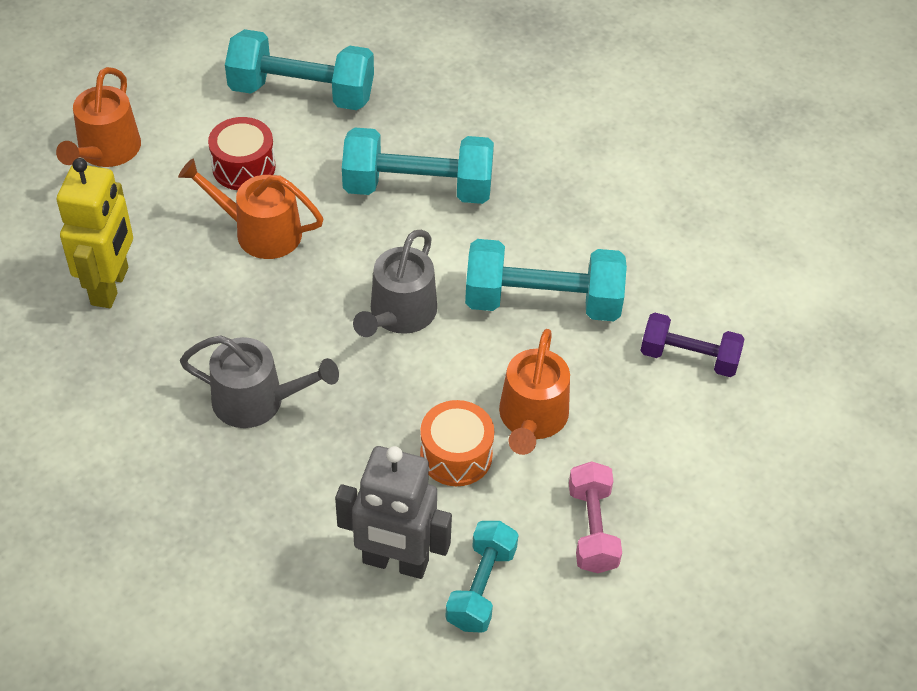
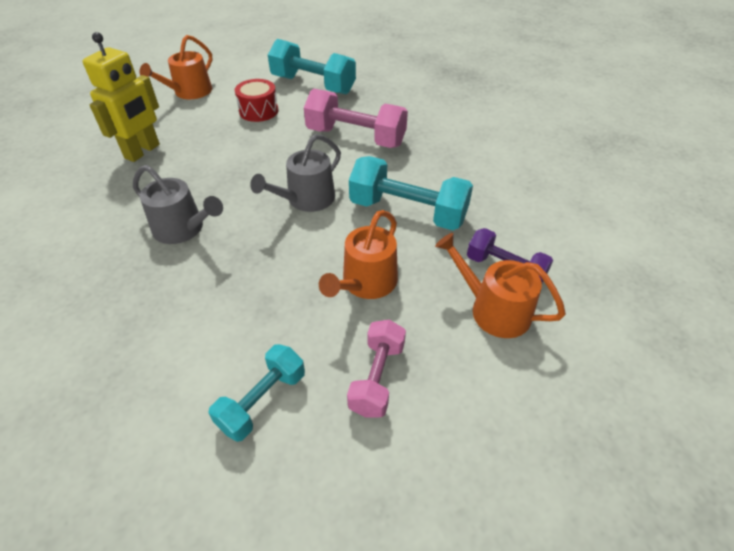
camera: 20 degrees right, 5 degrees down
orange watering can [178,158,323,259] -> orange watering can moved to [435,233,566,338]
grey robot [335,446,452,579] -> none
turquoise dumbbell [342,127,494,204] -> pink dumbbell [304,89,408,148]
orange drum [420,400,494,486] -> none

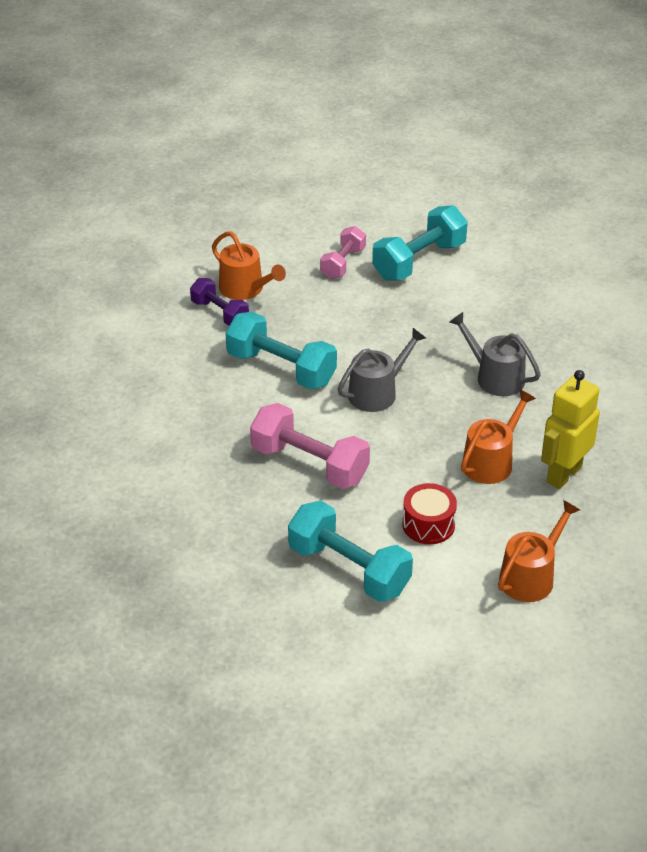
camera: 170 degrees left, 5 degrees down
turquoise dumbbell [209,344,305,442] -> turquoise dumbbell [372,205,468,281], size x1.64
orange watering can [319,210,398,299] -> orange watering can moved to [461,390,536,484]

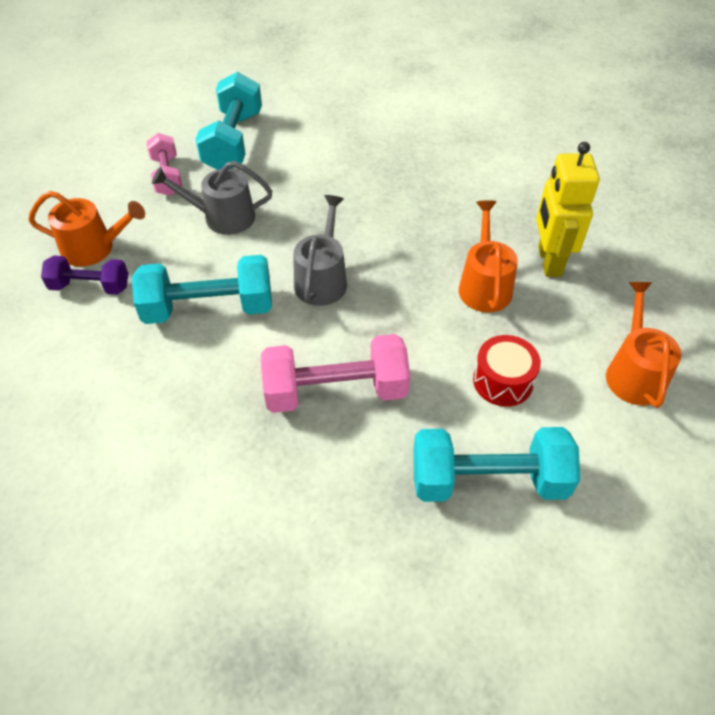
camera: 40 degrees left, 10 degrees up
grey watering can [449,312,541,396] -> grey watering can moved to [152,161,272,235]

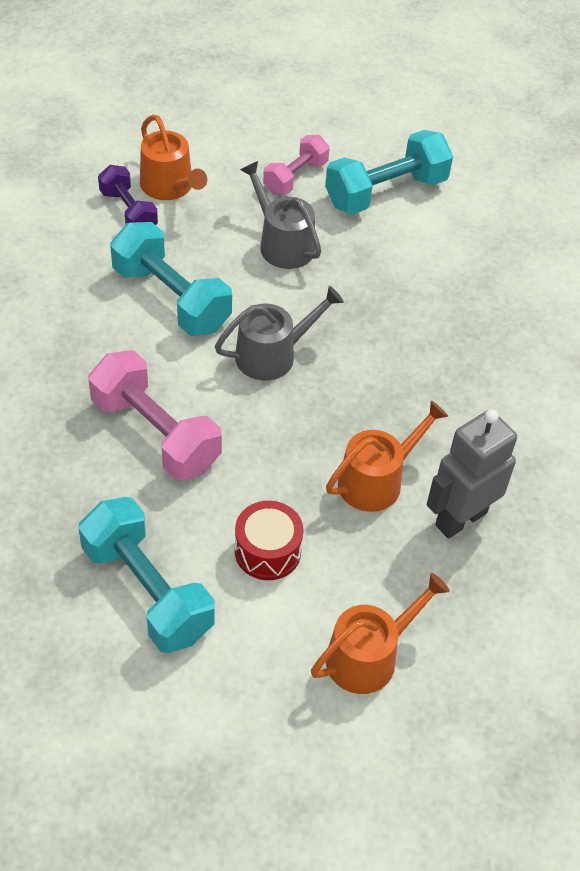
camera: 50 degrees right, 0 degrees up
yellow robot [536,142,600,277] -> grey robot [427,409,517,539]

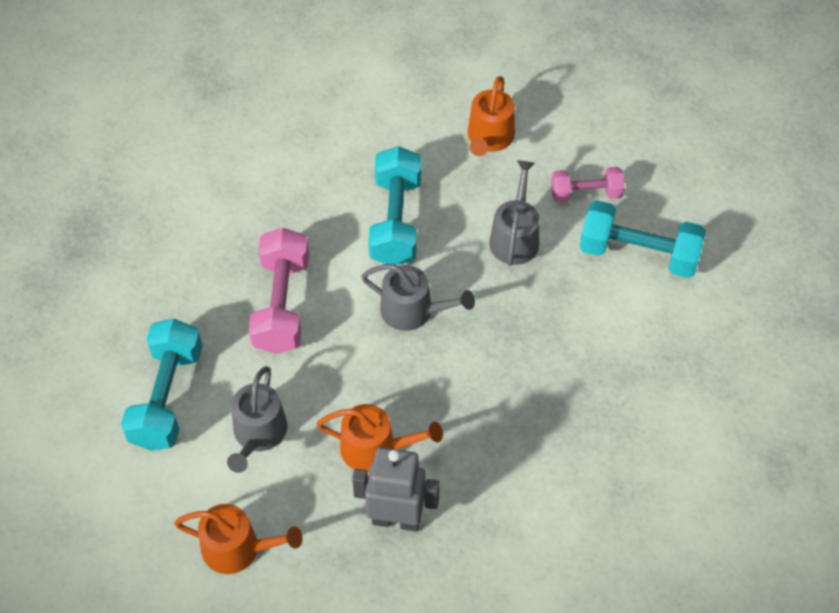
camera: 50 degrees right, 5 degrees up
purple dumbbell [98,165,158,225] -> none
red drum [235,501,304,580] -> grey watering can [227,366,287,473]

